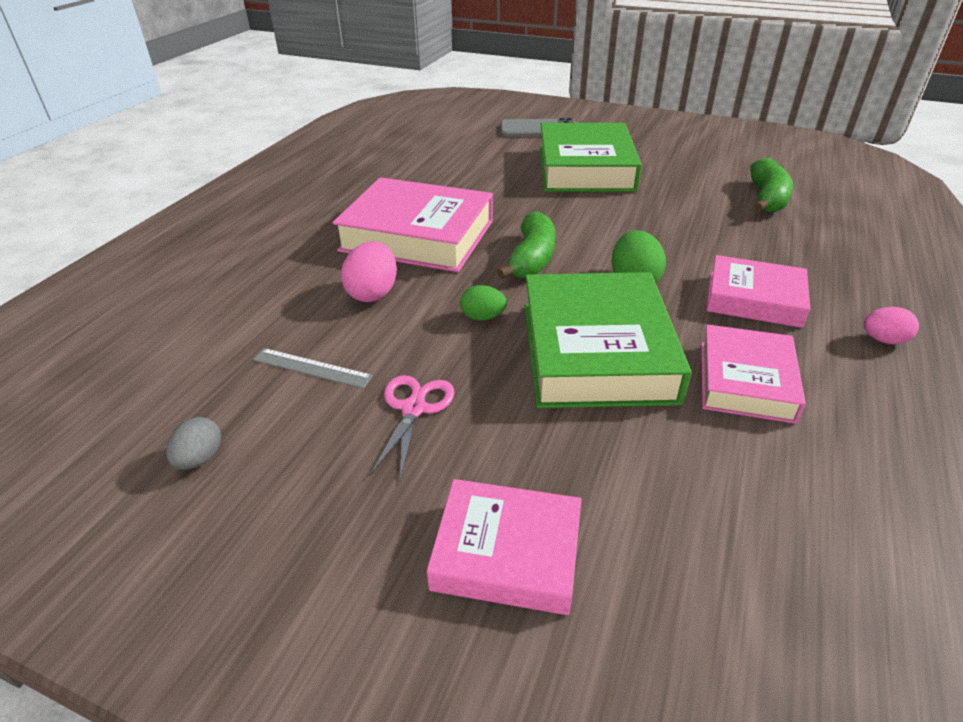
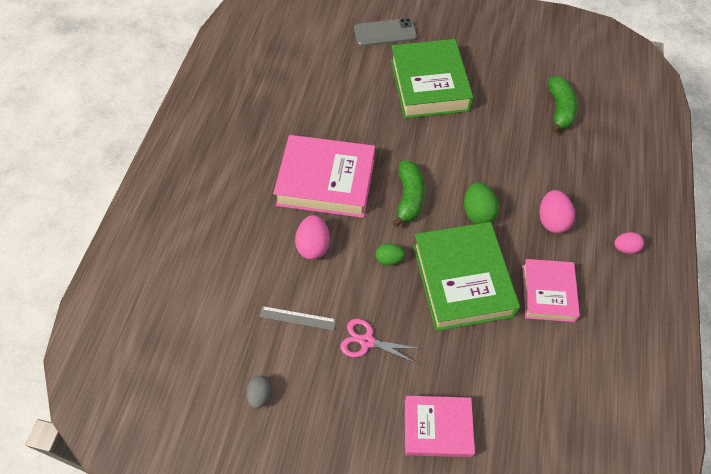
camera: 10 degrees left, 20 degrees up
pink scissors [370,375,455,481] -> pink scissors turned 75 degrees counterclockwise [340,319,421,363]
pink book [706,255,810,328] -> pink egg [539,190,575,233]

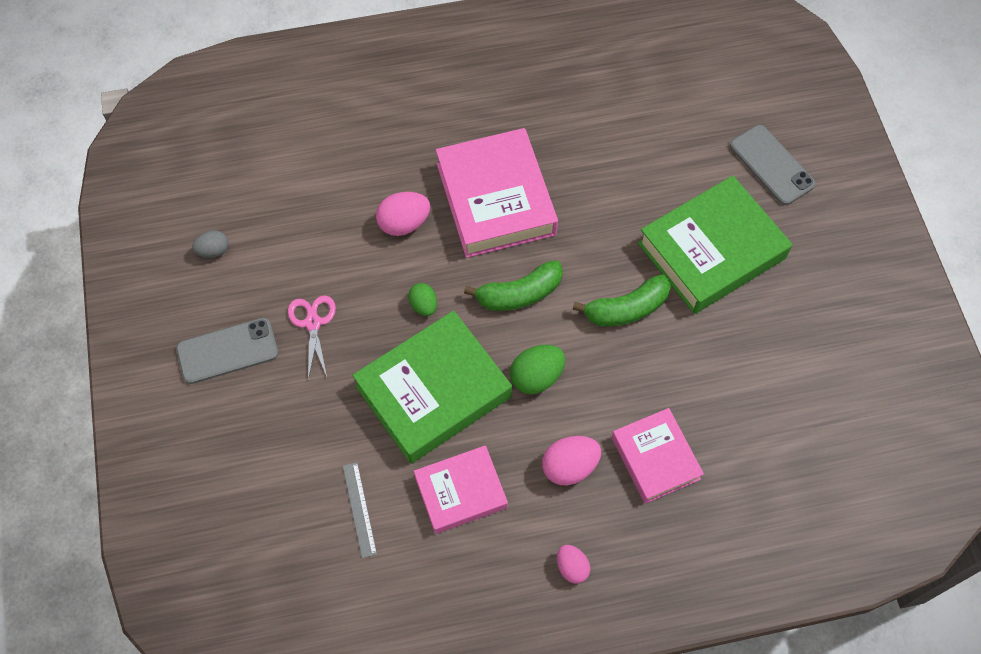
camera: 65 degrees right, 5 degrees up
grey ruler [259,306,336,330] -> grey ruler moved to [343,462,377,558]
pink book [405,396,475,457] -> pink book moved to [612,408,704,504]
green banana [548,76,577,134] -> green banana moved to [572,274,671,327]
none -> grey phone [176,318,278,384]

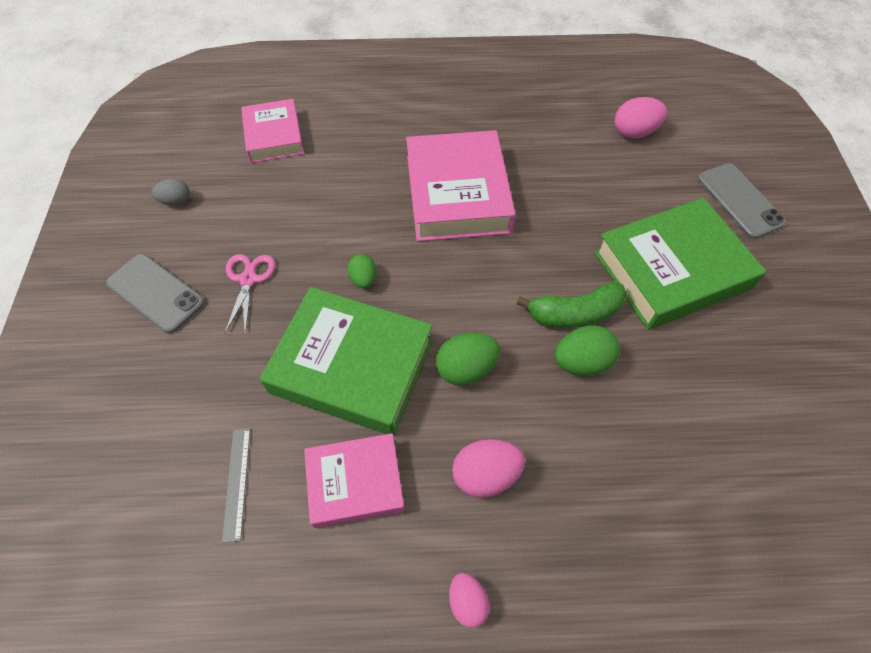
camera: 10 degrees right, 5 degrees down
grey phone [176,318,278,384] -> grey phone turned 45 degrees clockwise [106,254,205,333]
green book [352,311,512,464] -> green book turned 45 degrees clockwise [260,287,433,436]
pink egg [376,192,431,236] -> pink egg moved to [615,97,667,138]
green banana [464,260,563,311] -> none
pink book [612,408,704,504] -> pink book moved to [241,99,304,163]
none -> green egg [554,326,620,376]

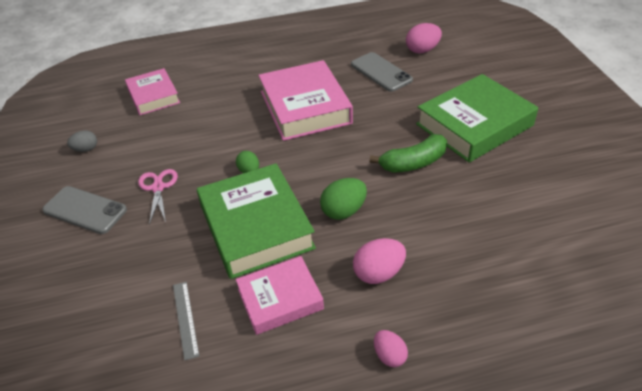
camera: 10 degrees left, 15 degrees down
green book [260,287,433,436] -> green book turned 60 degrees clockwise [197,163,316,279]
green egg [554,326,620,376] -> none
grey phone [697,163,787,239] -> grey phone moved to [351,52,413,92]

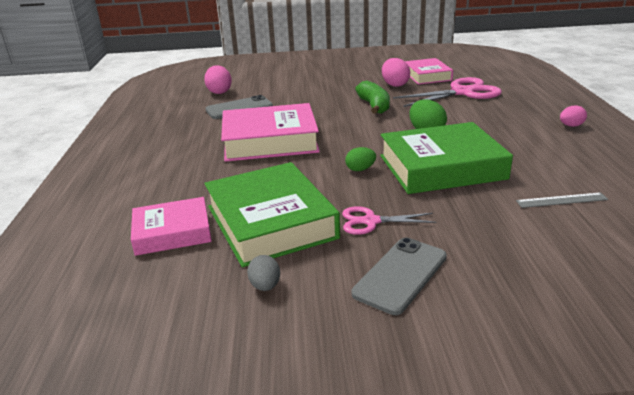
camera: 80 degrees left, 15 degrees down
pink book [236,256,324,335] -> pink book moved to [405,58,453,85]
pink egg [353,238,406,284] -> pink egg moved to [382,58,410,87]
green book [416,74,538,163] -> green book moved to [204,162,340,268]
none -> pink scissors [393,77,502,107]

